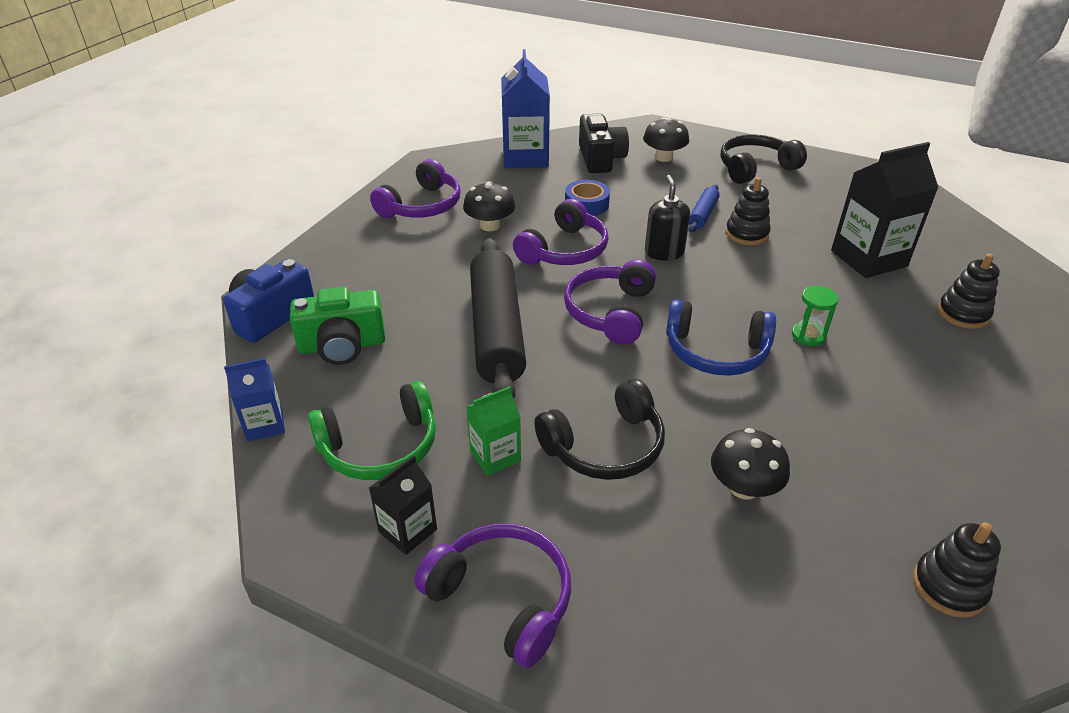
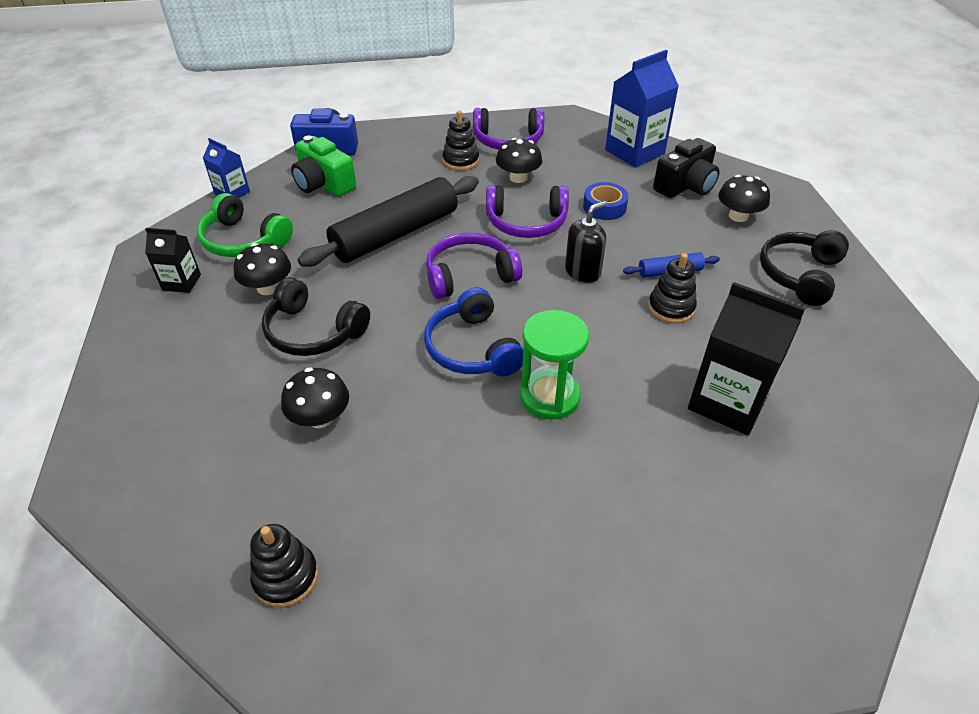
camera: 55 degrees right, 5 degrees up
purple headphones [414,523,571,668] -> none
green carton [466,386,521,476] -> black mushroom [234,243,291,295]
black headphones [721,134,807,184] -> black headphones turned 90 degrees counterclockwise [760,230,849,306]
green hourglass [792,286,838,346] -> green hourglass [520,310,589,420], size x1.75
black stacking toy [938,253,1000,329] -> black stacking toy moved to [443,111,479,170]

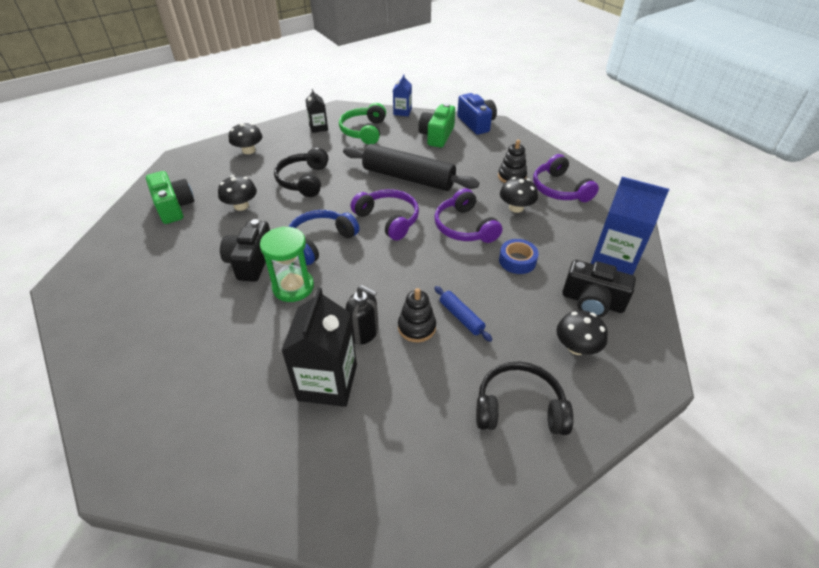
camera: 65 degrees right, 0 degrees up
black mushroom [234,243,291,295] -> black mushroom moved to [229,123,262,154]
black stacking toy [250,524,318,608] -> none
black soap dispenser [565,201,607,283] -> black soap dispenser moved to [345,285,378,344]
none -> green camera [146,171,194,224]
none -> black camera [220,219,270,282]

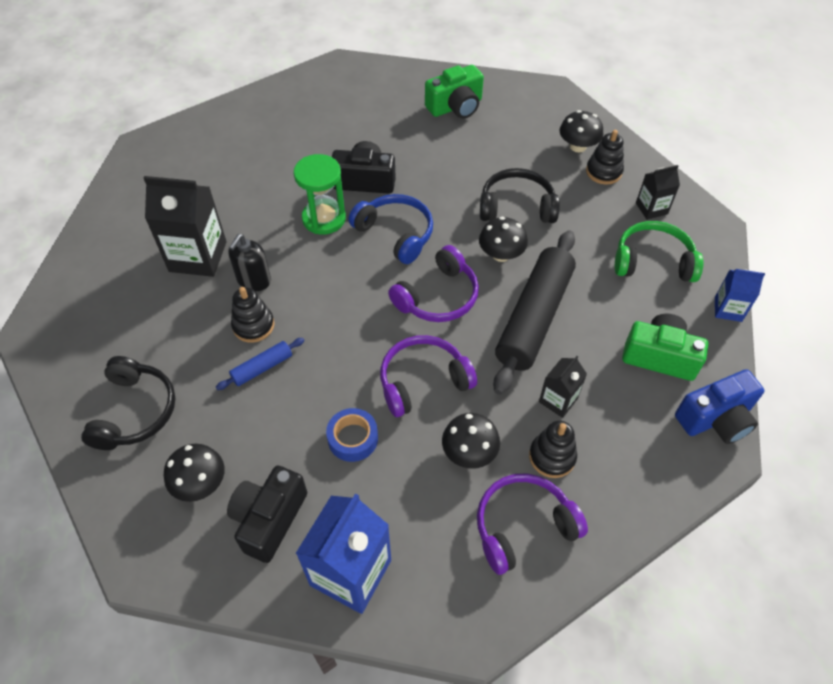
camera: 90 degrees right, 10 degrees up
black mushroom [218,175,257,211] -> black mushroom moved to [479,217,528,262]
none -> black carton [539,356,587,418]
none -> black stacking toy [586,130,624,185]

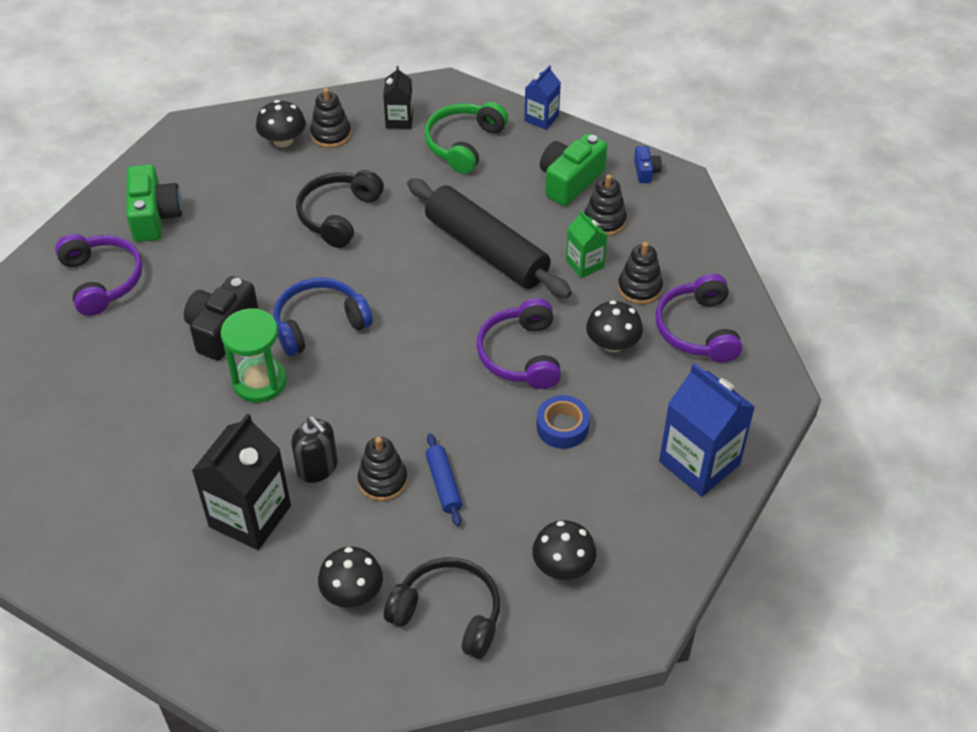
camera: 70 degrees left, 5 degrees down
black camera [227,465,307,563] -> none
purple headphones [388,245,479,322] -> purple headphones moved to [55,234,143,316]
black mushroom [479,217,528,262] -> black mushroom moved to [318,547,383,608]
black carton [539,356,587,418] -> green carton [566,210,608,278]
blue camera [675,369,764,444] -> blue camera [634,146,662,183], size x0.50
none -> black stacking toy [584,175,627,236]

